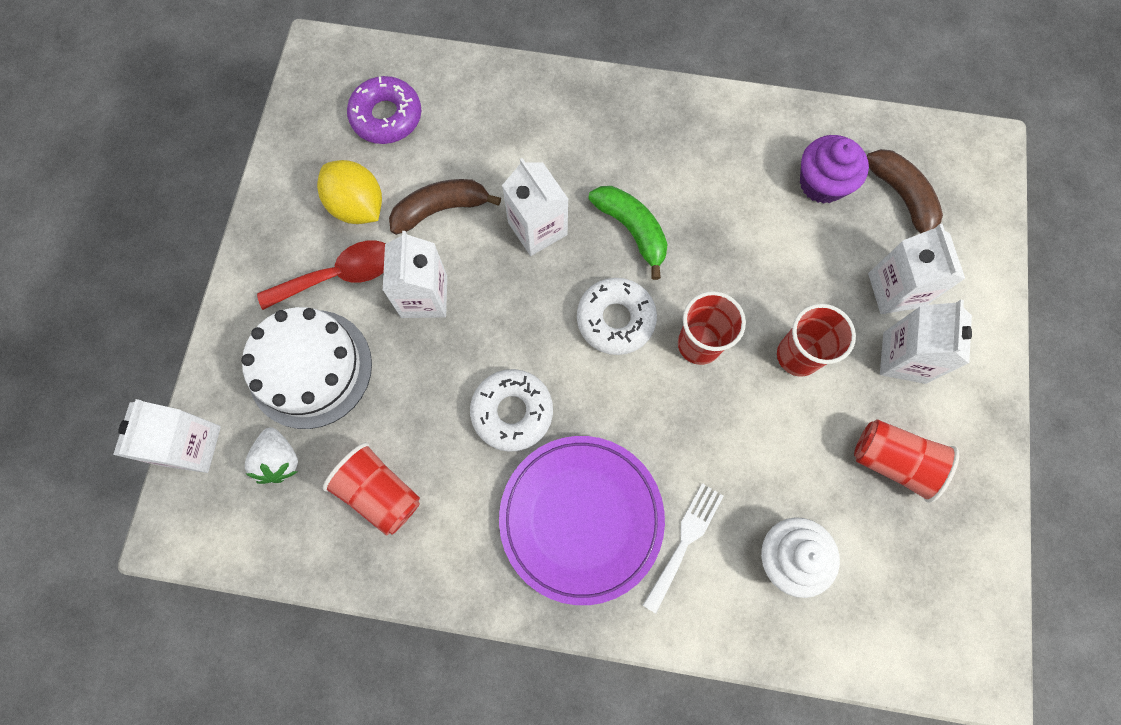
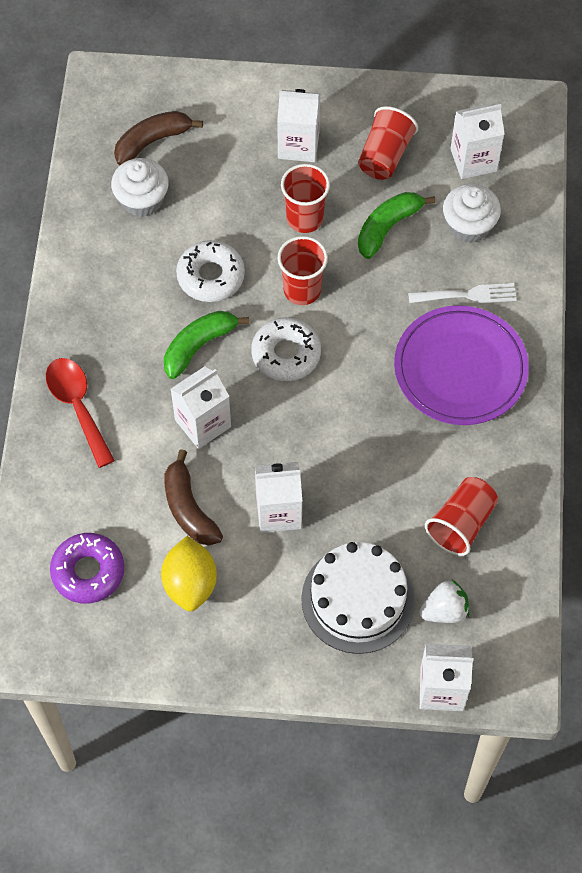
camera: 95 degrees left, 10 degrees down
red spoon [257,240,385,310] -> red spoon moved to [46,358,115,468]
yellow lemon [317,160,382,224] -> yellow lemon turned 45 degrees counterclockwise [161,536,217,611]
white donut [470,369,553,452] -> white donut moved to [176,240,245,302]
white fork [643,483,724,613] -> white fork turned 150 degrees clockwise [408,283,517,303]
purple cupcake [800,135,869,204] -> white cupcake [111,158,169,217]
white carton [868,224,965,314] -> white carton moved to [451,103,504,179]
none -> green banana [358,192,435,259]

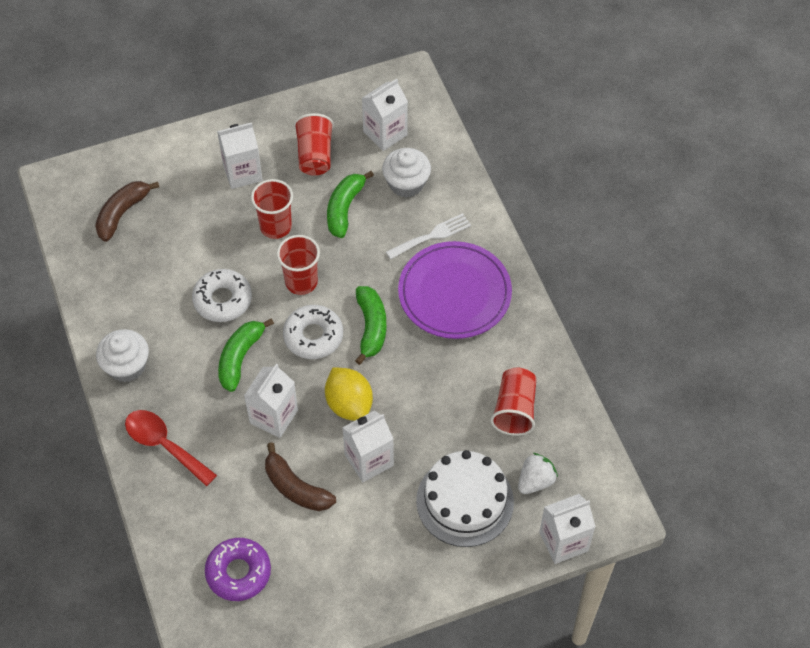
camera: 25 degrees left, 5 degrees down
white cupcake [111,158,169,217] -> white cupcake moved to [96,329,149,383]
yellow lemon [161,536,217,611] -> yellow lemon moved to [325,367,373,421]
none -> green banana [355,286,386,365]

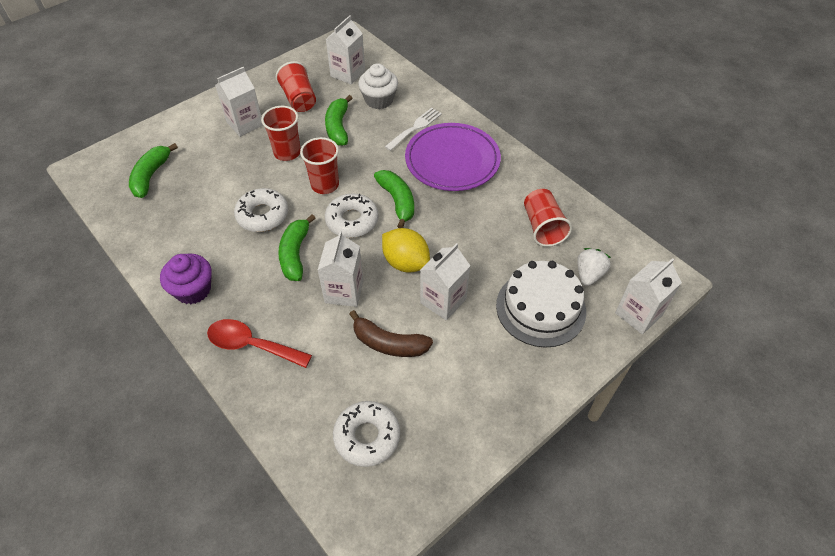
camera: 20 degrees left, 5 degrees down
brown banana [95,181,159,242] -> green banana [129,143,178,198]
white cupcake [96,329,149,383] -> purple cupcake [160,254,212,304]
purple donut [205,538,271,601] -> white donut [333,401,400,467]

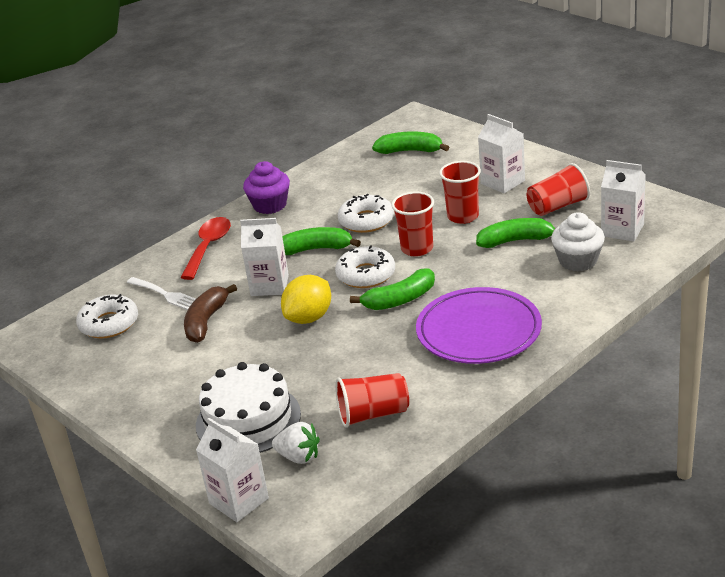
camera: 90 degrees right, 20 degrees down
white fork [385,108,442,151] -> white fork moved to [127,277,196,310]
white carton [420,243,471,321] -> none

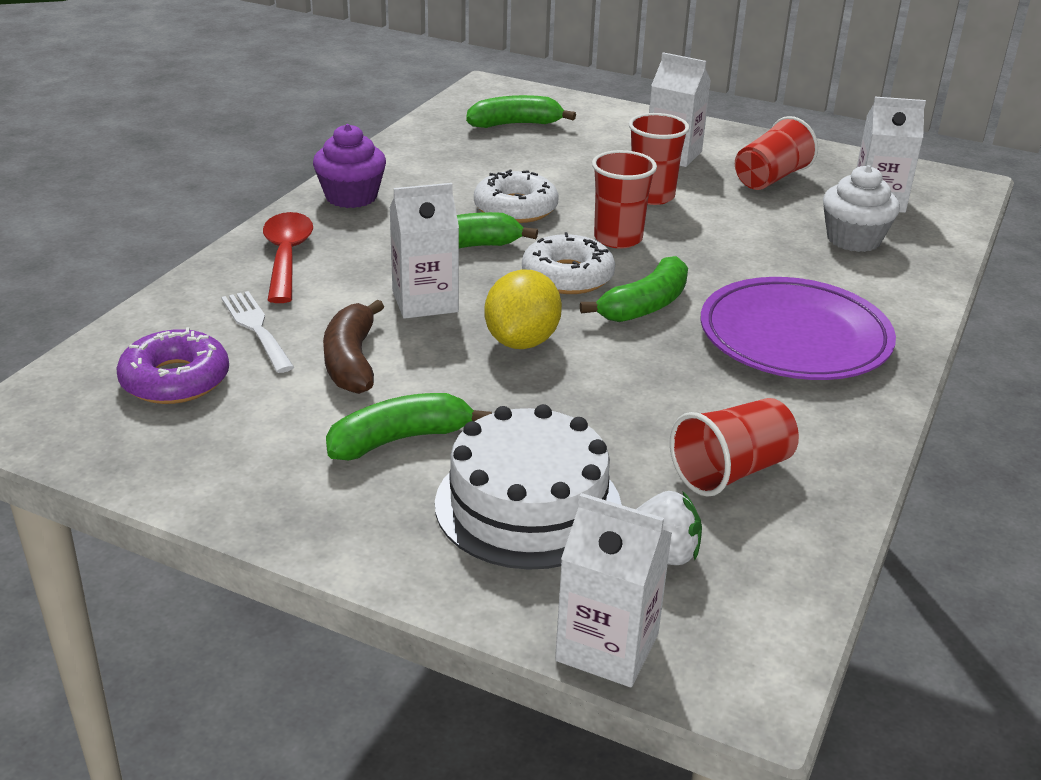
camera: 25 degrees left, 0 degrees up
white donut [76,294,138,338] -> purple donut [116,327,229,404]
white fork [127,277,196,310] -> white fork turned 135 degrees counterclockwise [221,291,294,373]
green banana [476,218,555,248] -> green banana moved to [326,393,492,461]

